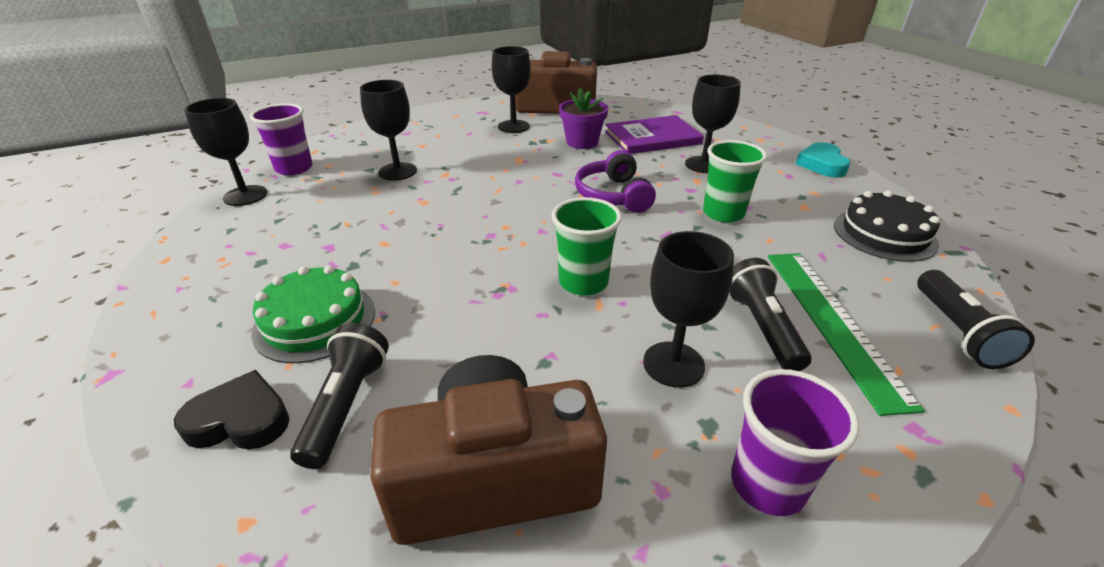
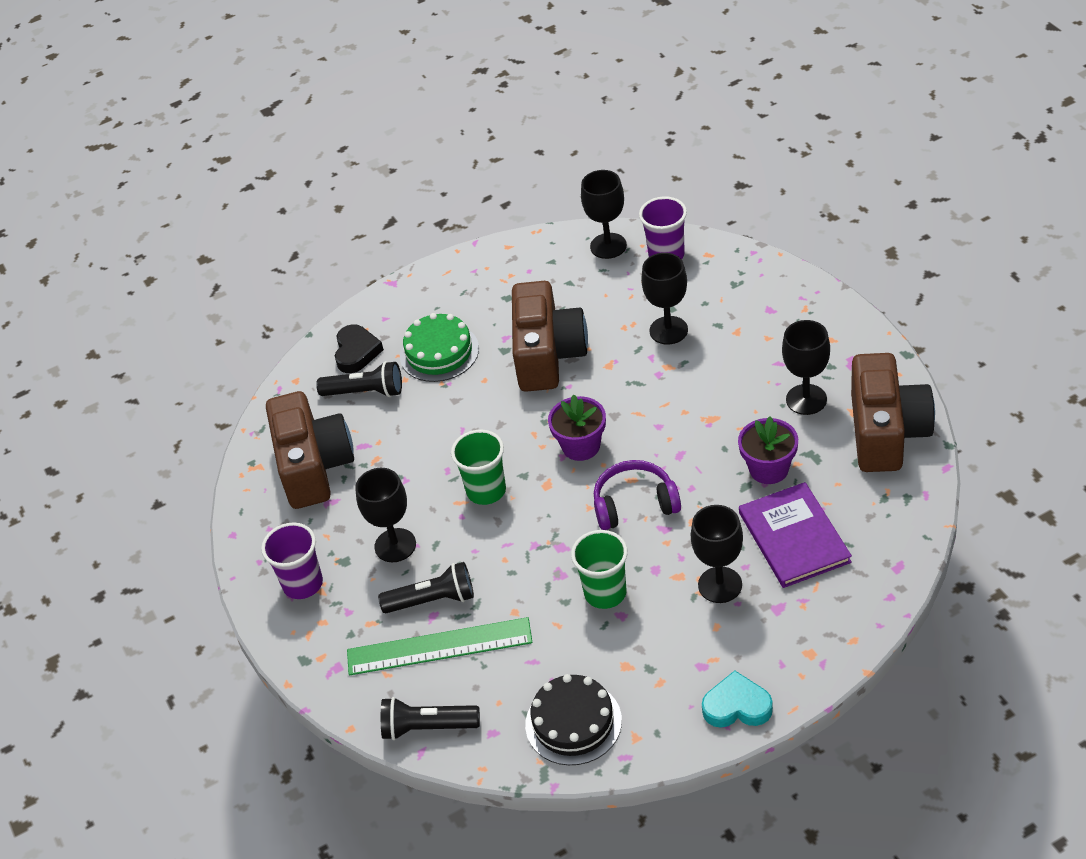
camera: 95 degrees right, 10 degrees up
none -> brown camera [512,281,588,392]
none -> purple flower pot [548,394,606,461]

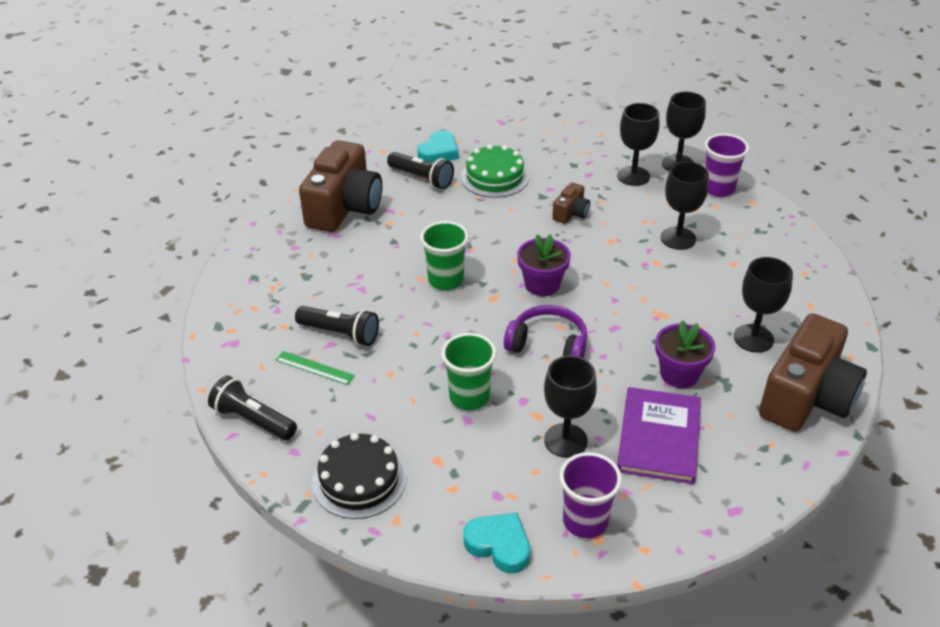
camera: 25 degrees right, 5 degrees down
purple cup [261,523,323,599] -> purple cup moved to [560,452,622,538]
black heart [335,324,384,373] -> turquoise heart [417,131,458,162]
green ruler [347,617,533,676] -> green ruler [276,351,355,385], size x0.50
black goblet [355,468,416,562] -> black goblet moved to [617,103,660,186]
brown camera [512,281,588,392] -> brown camera [552,182,590,224], size x0.46

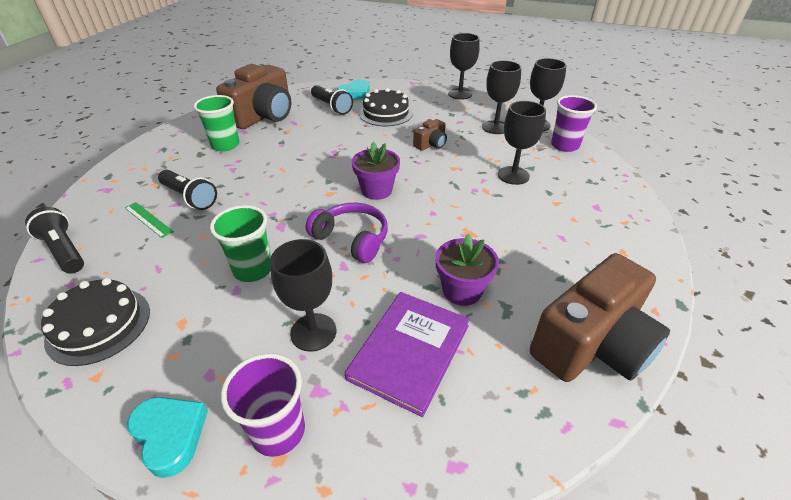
camera: 15 degrees right, 0 degrees up
green cup [420,221,469,290] -> green cup moved to [193,95,239,152]
green cake [461,144,529,198] -> black cake [359,88,413,126]
black goblet [734,257,793,353] -> black goblet moved to [448,33,480,100]

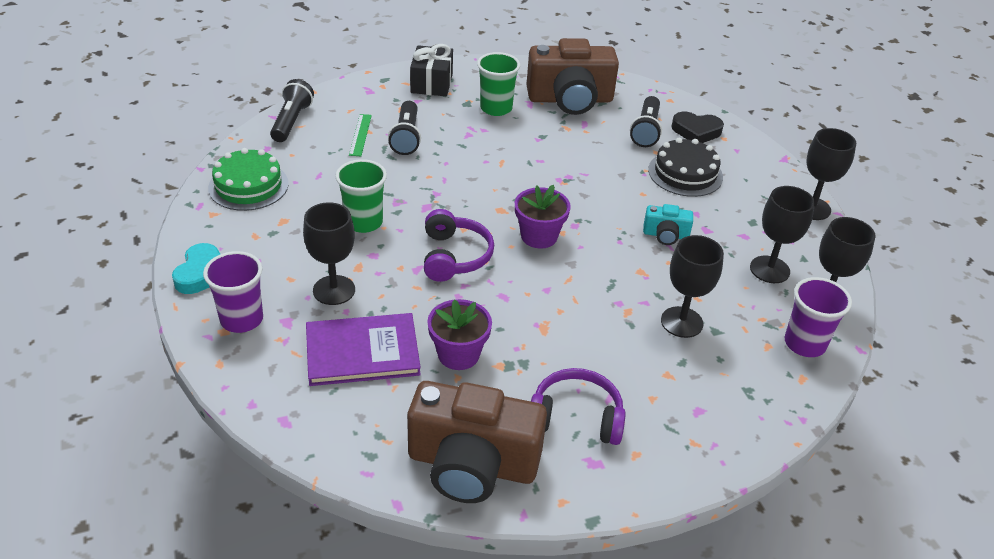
camera: 50 degrees right, 0 degrees up
black cake [41,278,150,366] -> green cake [208,148,289,211]
turquoise heart [337,79,370,100] -> black heart [671,112,724,143]
brown camera [413,119,447,151] -> turquoise camera [643,204,693,245]
none -> black gift [410,44,453,96]
none -> purple headphones [531,368,626,445]

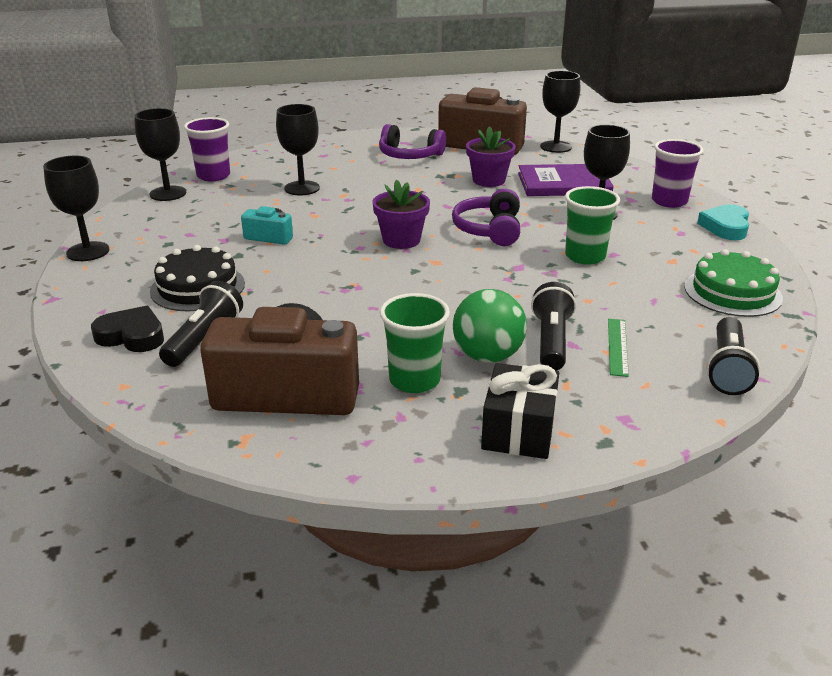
camera: 170 degrees left, 10 degrees down
black goblet [750,186,815,283] -> black goblet moved to [540,71,580,153]
none -> green ball [453,289,527,363]

